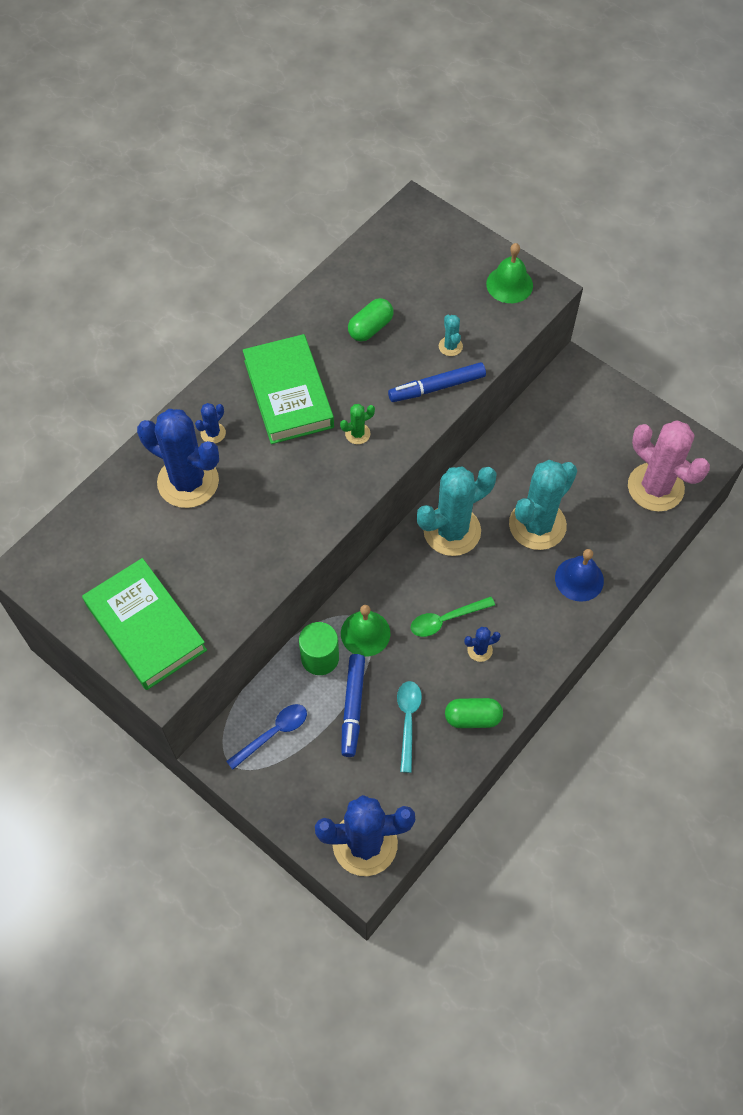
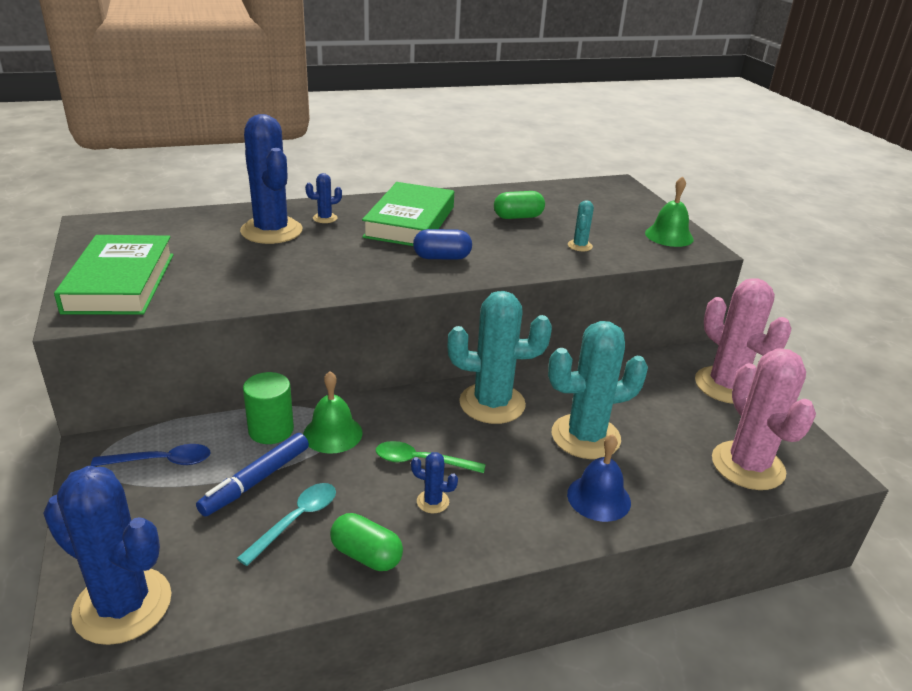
camera: 30 degrees right, 30 degrees down
green cactus [340,404,375,444] -> blue capsule [413,229,472,260]
blue marker [388,362,486,402] -> none
none -> pink cactus [695,278,791,404]

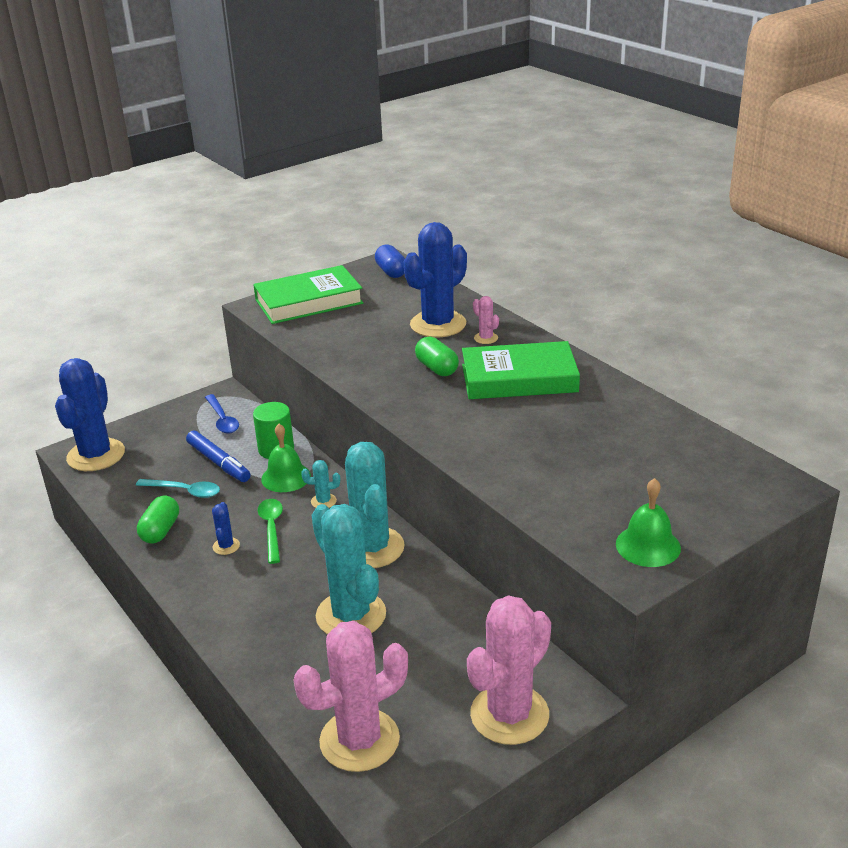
camera: 75 degrees right, 0 degrees up
blue marker [196,433,309,517] -> blue marker turned 150 degrees counterclockwise [186,430,251,482]
blue cactus [305,173,342,223] -> pink cactus [473,296,499,344]
blue capsule [413,229,472,260] -> blue capsule moved to [375,244,405,278]
green capsule [494,191,545,219] -> green capsule moved to [415,337,459,376]
blue bell [567,434,631,522] -> none
turquoise cactus [568,200,594,251] -> turquoise cactus moved to [301,460,340,508]

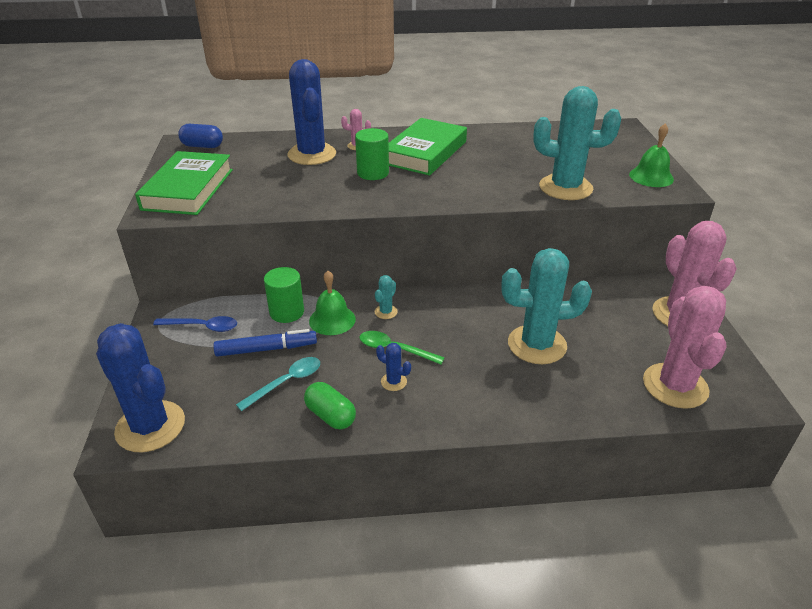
camera: 60 degrees left, 5 degrees up
turquoise cactus [345,442,405,568] -> turquoise cactus moved to [533,86,621,200]
green capsule [415,337,459,376] -> green cylinder [355,128,389,180]

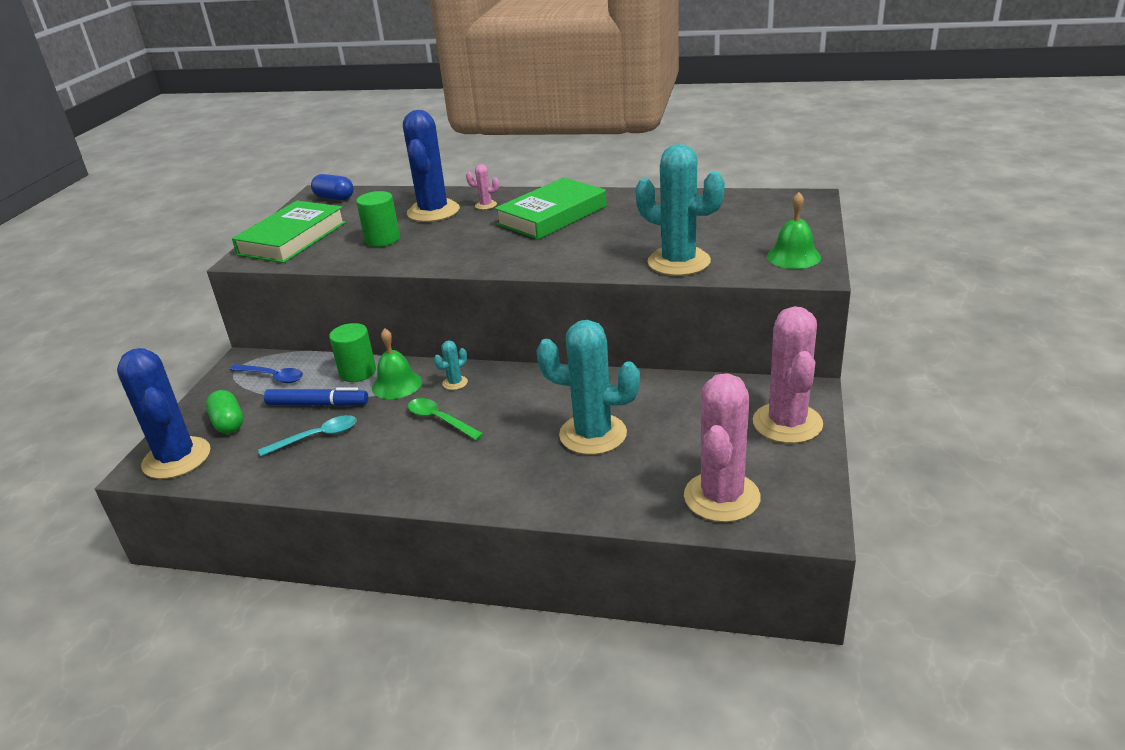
camera: 20 degrees right, 5 degrees down
green capsule [304,382,356,429] -> green capsule moved to [206,390,243,434]
green cylinder [355,128,389,180] -> green cylinder moved to [356,191,400,247]
blue cactus [376,343,411,391] -> none

